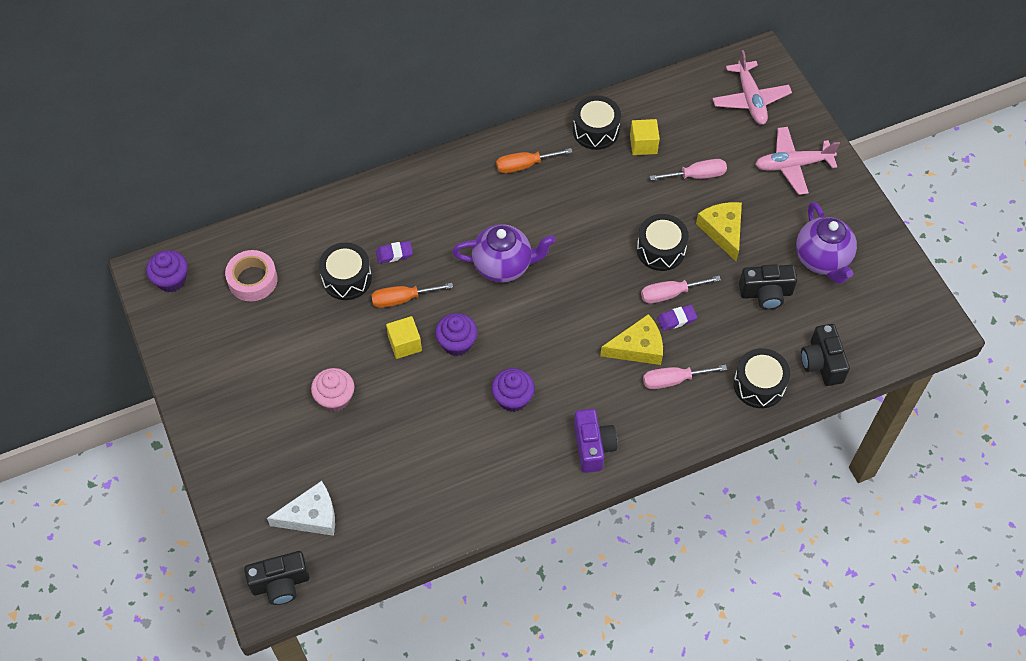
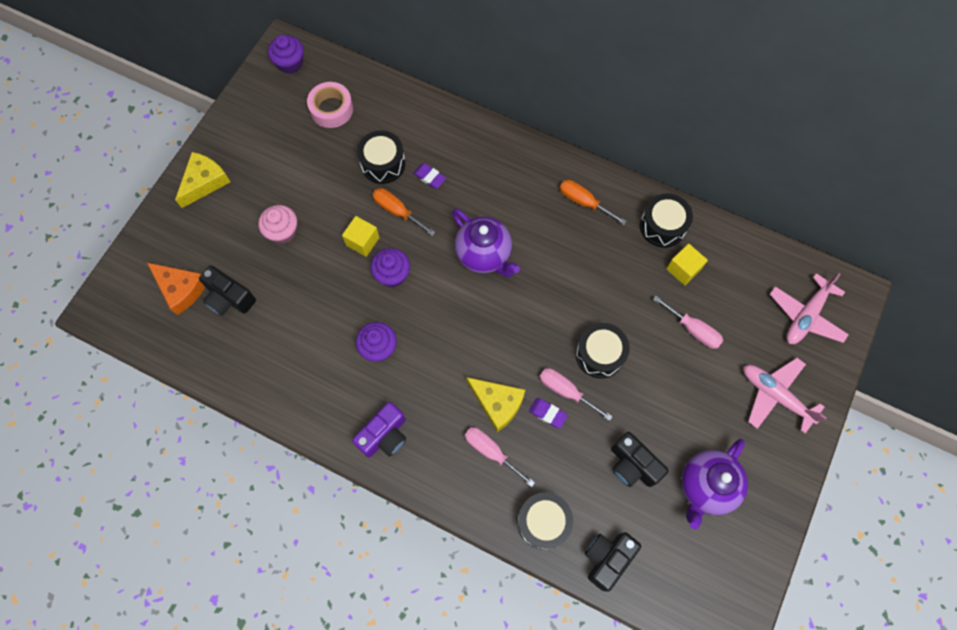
camera: 50 degrees right, 10 degrees up
black camera [244,551,310,605] -> black camera moved to [199,266,256,316]
white cheese [267,481,335,536] -> orange cheese [147,263,205,315]
yellow cheese [696,202,742,261] -> yellow cheese moved to [175,152,230,208]

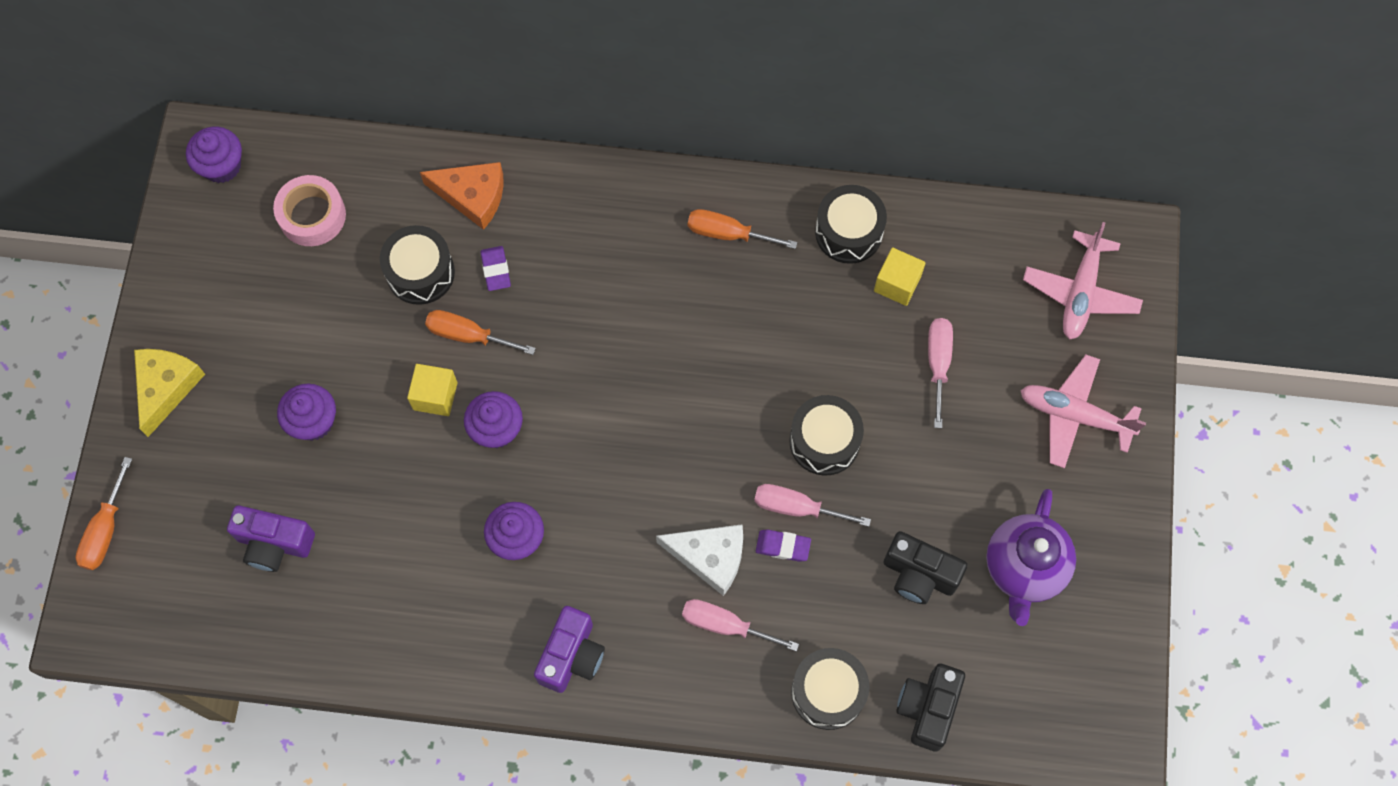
camera: 20 degrees left, 0 degrees up
orange cheese [147,263,205,315] -> orange cheese moved to [420,162,504,230]
black camera [199,266,256,316] -> purple camera [227,506,315,572]
pink cupcake [258,205,297,244] -> purple cupcake [277,383,336,441]
purple eraser [413,163,446,189] -> purple eraser turned 60 degrees clockwise [481,246,511,291]
purple teapot [452,209,520,277] -> none
yellow cheese [466,377,525,432] -> white cheese [656,524,743,596]
pink screwdriver [653,296,723,349] -> pink screwdriver turned 105 degrees counterclockwise [928,318,953,428]
none -> orange screwdriver [76,457,132,570]

